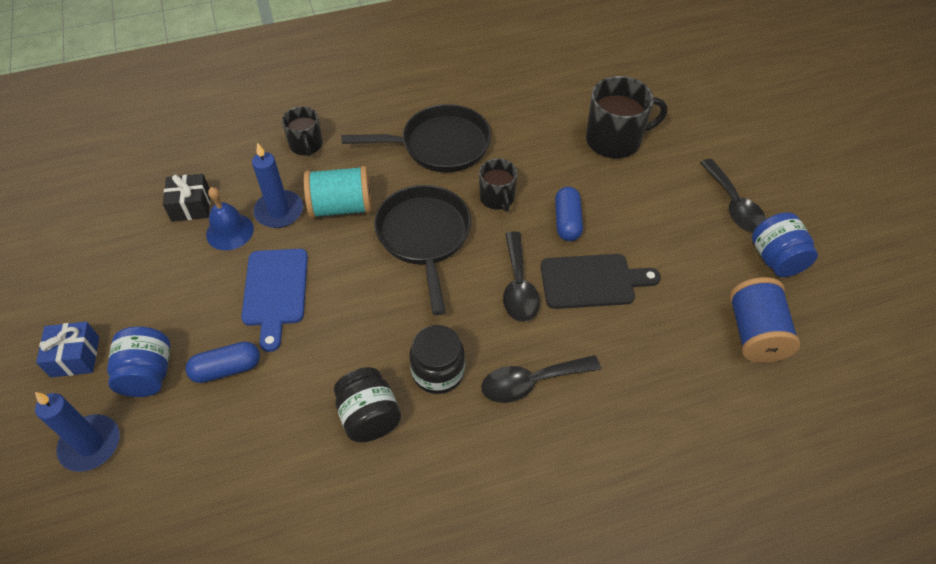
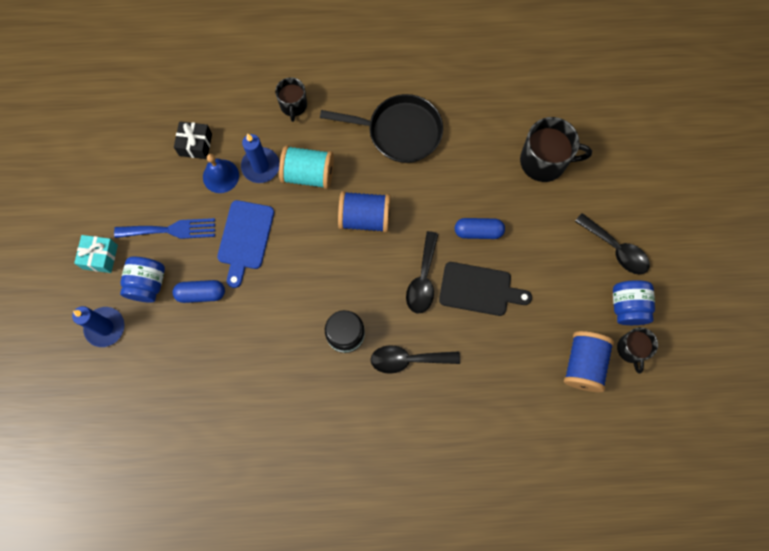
camera: 15 degrees right, 20 degrees up
blue gift [36,322,99,377] -> turquoise gift [74,235,118,273]
black jar [334,367,401,442] -> none
black pan [374,185,471,315] -> blue spool [338,191,390,233]
black mug [479,158,518,212] -> black mug moved to [617,327,658,374]
blue capsule [555,187,583,241] -> blue capsule turned 75 degrees clockwise [455,218,505,239]
black spoon [700,159,766,232] -> black spoon turned 45 degrees counterclockwise [575,213,650,274]
none -> blue fork [114,218,215,239]

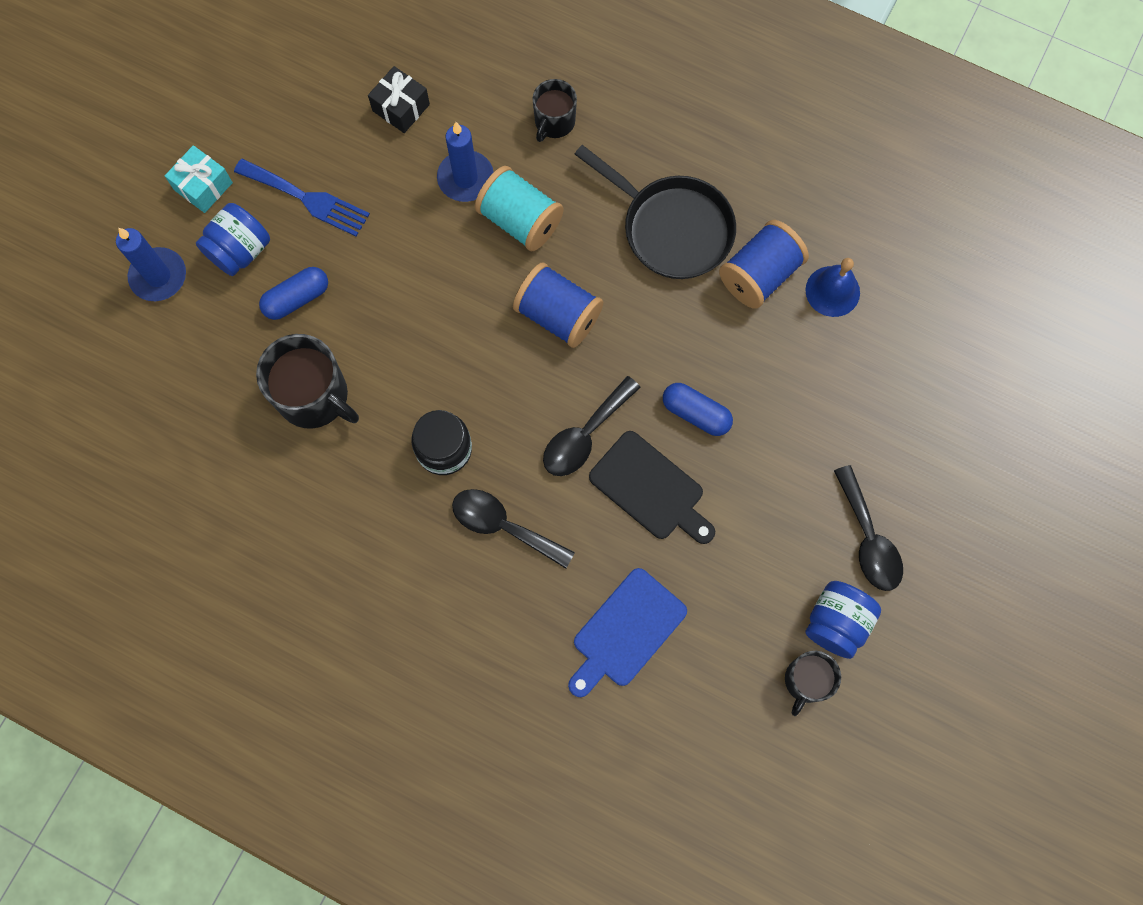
camera: 30 degrees right, 0 degrees up
blue capsule [173,280,225,303] -> blue capsule turned 60 degrees counterclockwise [259,267,328,320]
blue bell [203,154,239,193] -> blue bell moved to [806,258,860,317]
blue cutting board [217,200,274,288] -> blue cutting board moved to [568,568,687,697]
black mug [520,117,592,182] -> black mug moved to [256,334,359,429]
blue spool [564,331,614,392] -> blue spool moved to [719,220,809,309]

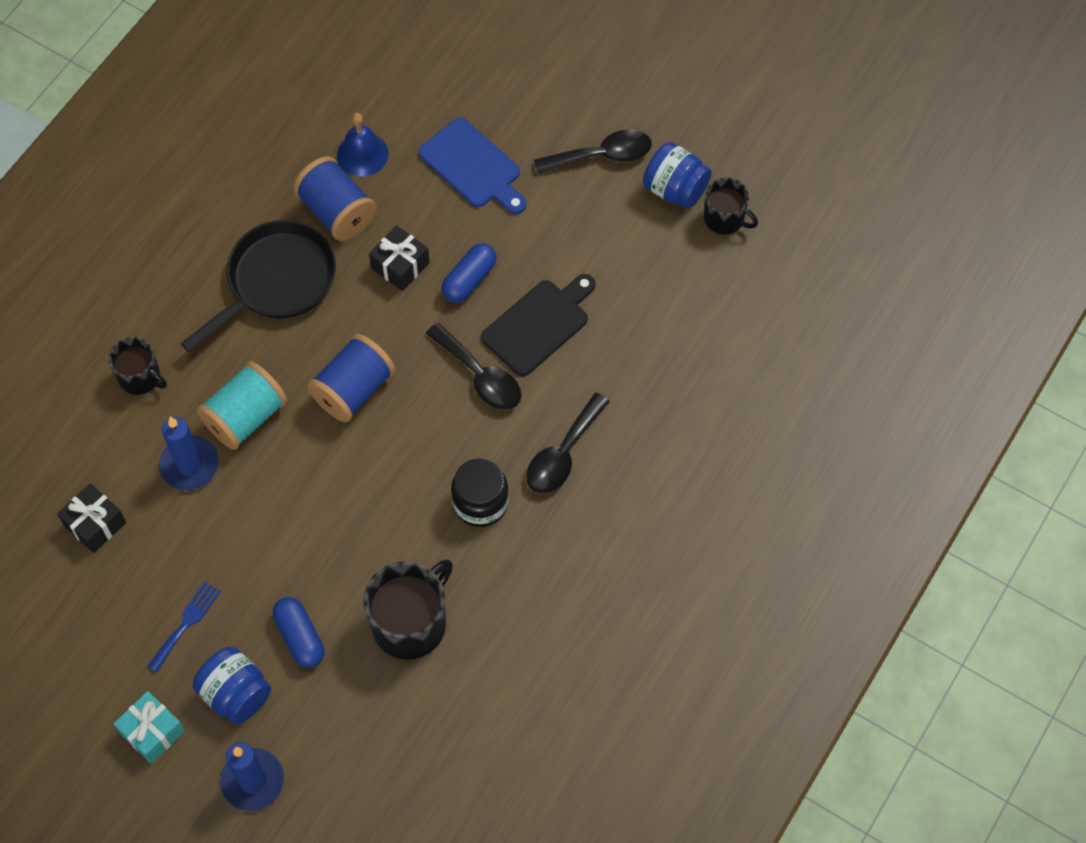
camera: 85 degrees left, 10 degrees down
blue fork [234,158,370,237] -> blue fork [147,582,221,672], size x0.67
blue cutting board [568,568,687,697] -> blue cutting board moved to [419,117,527,214]
none -> black gift [369,225,430,291]

